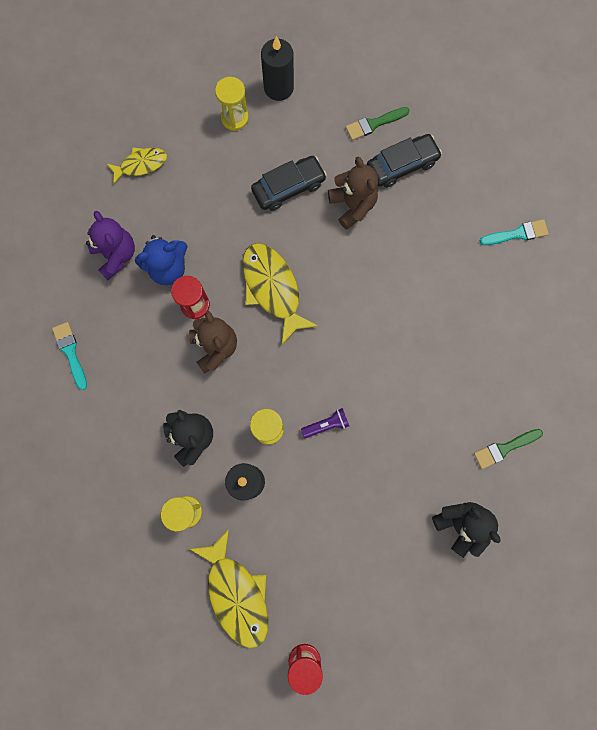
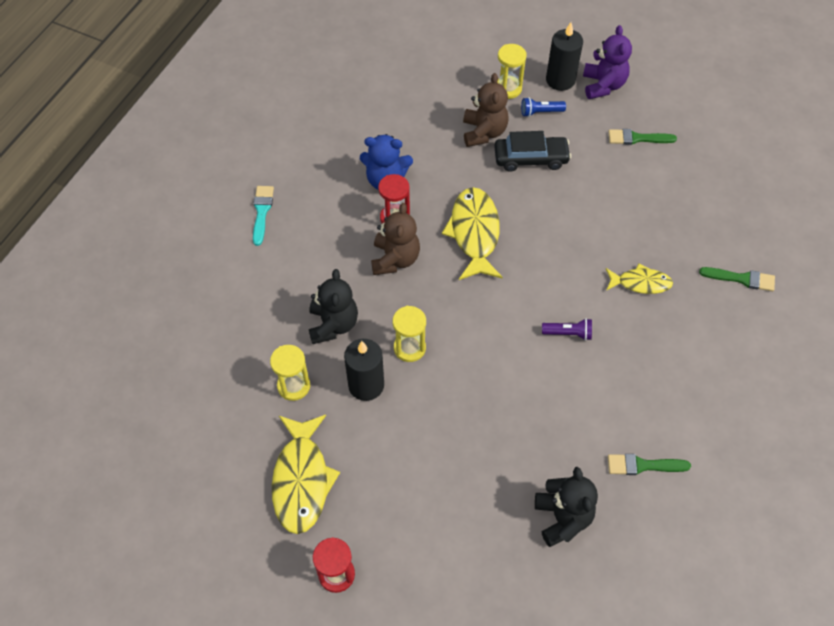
camera: 25 degrees right, 20 degrees down
purple teddy bear [86,211,135,280] -> purple teddy bear moved to [583,25,632,99]
yellow fish [107,147,167,185] -> yellow fish moved to [606,264,673,294]
purple flashlight [301,408,349,438] -> purple flashlight moved to [542,318,592,341]
brown teddy bear [328,157,378,230] -> brown teddy bear moved to [463,73,509,147]
black car [367,134,442,188] -> none
turquoise brush [480,219,549,245] -> green brush [699,267,775,291]
none -> blue flashlight [521,97,566,117]

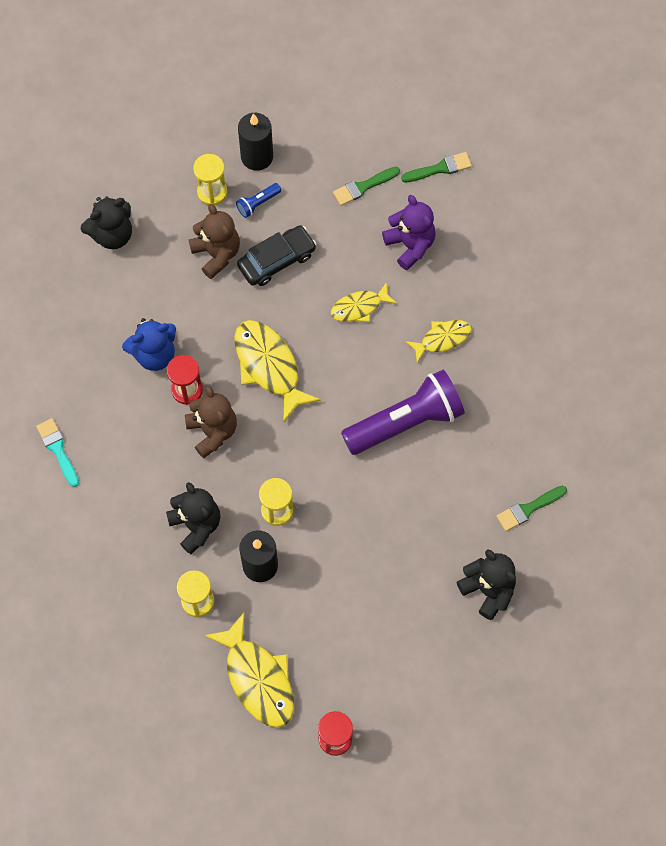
camera: 30 degrees left, 10 degrees up
purple flashlight [542,318,592,341] -> purple flashlight [341,370,465,455], size x2.45
purple teddy bear [583,25,632,99] -> purple teddy bear moved to [382,195,436,270]
green brush [699,267,775,291] -> green brush moved to [401,152,472,182]
none -> black teddy bear [81,196,132,249]
none -> yellow fish [331,282,397,322]

